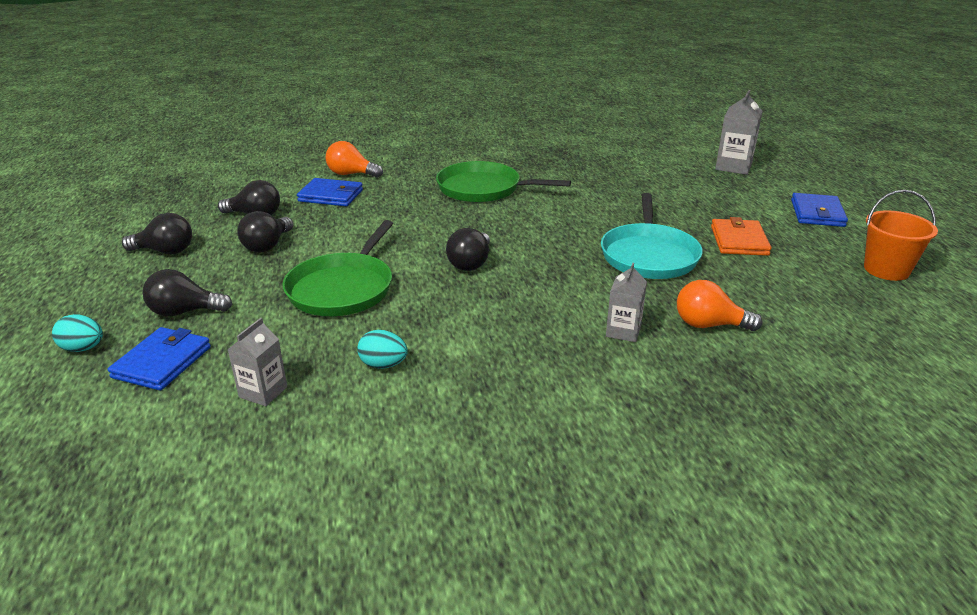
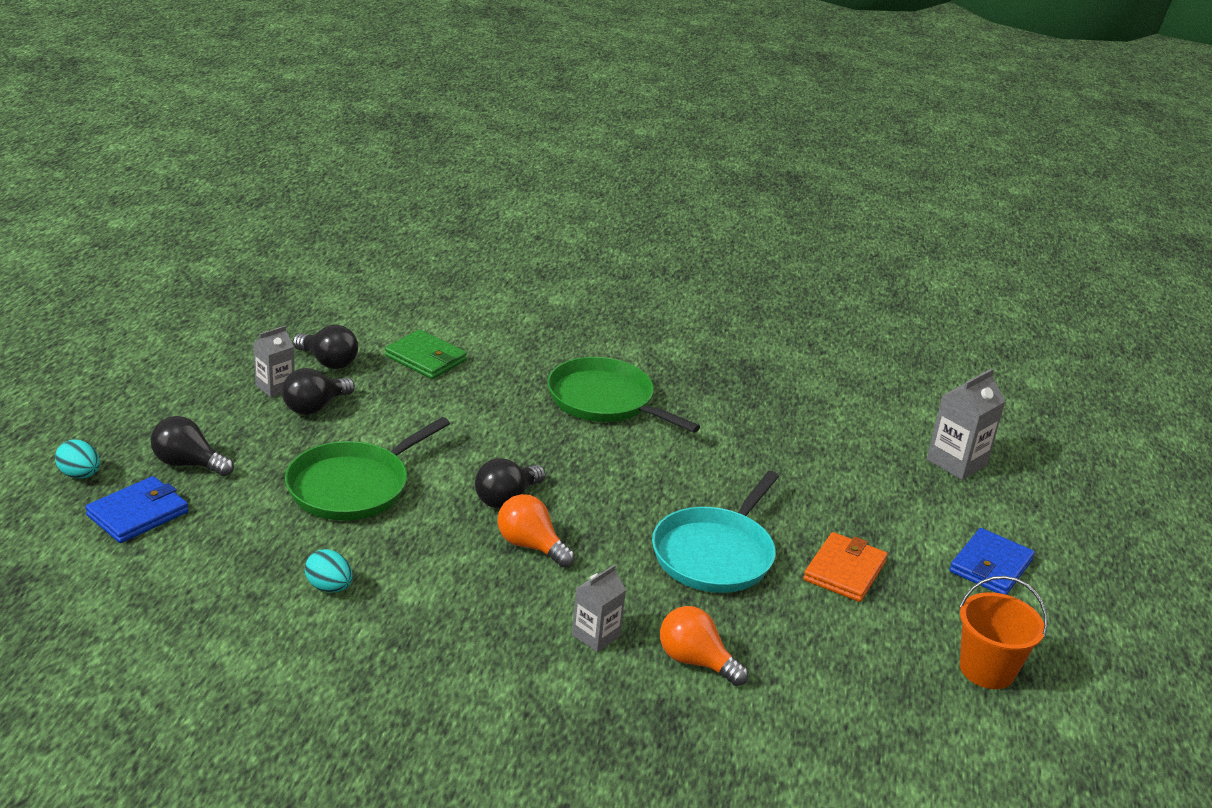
camera: 20 degrees right, 0 degrees up
black light bulb [122,213,192,254] -> none
grey carton [227,318,287,406] -> grey carton moved to [253,326,295,398]
blue wallet [297,178,363,206] -> green wallet [385,330,467,379]
orange light bulb [326,141,383,178] -> orange light bulb moved to [497,494,575,567]

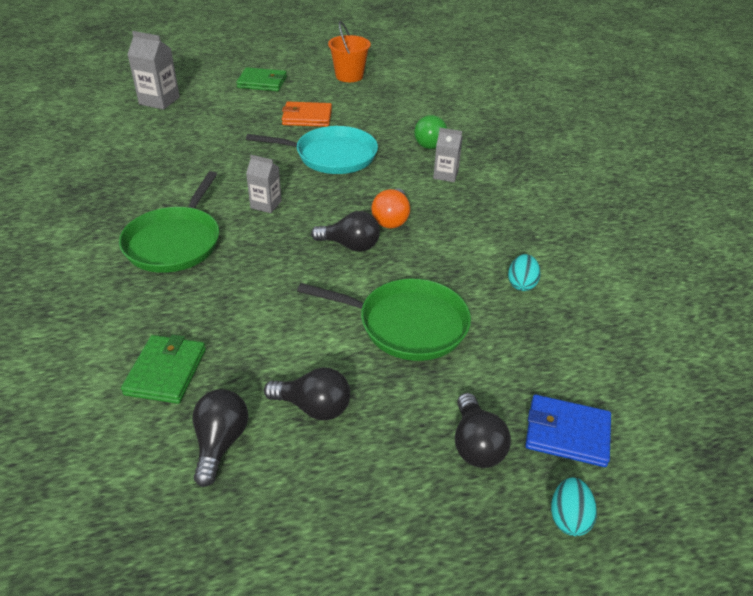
camera: 115 degrees left, 10 degrees up
grey carton [253,326,295,398] -> grey carton moved to [246,155,282,213]
orange light bulb [660,606,749,686] -> green light bulb [414,115,447,149]
blue wallet [949,528,1035,595] -> green wallet [236,67,287,91]

